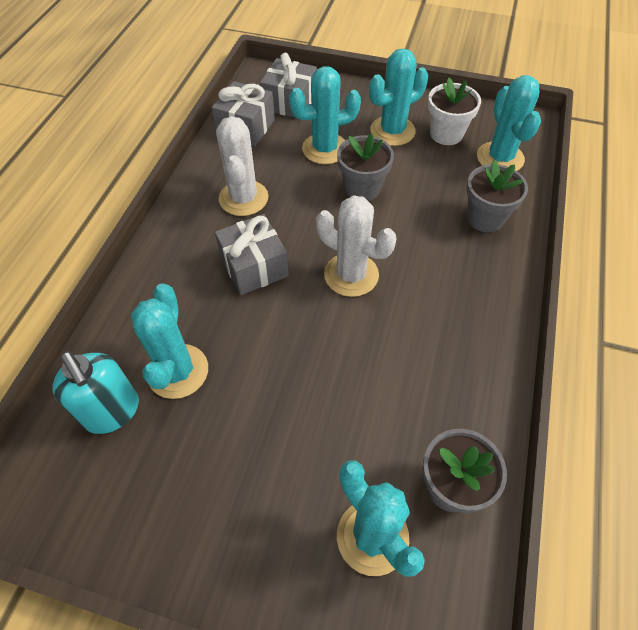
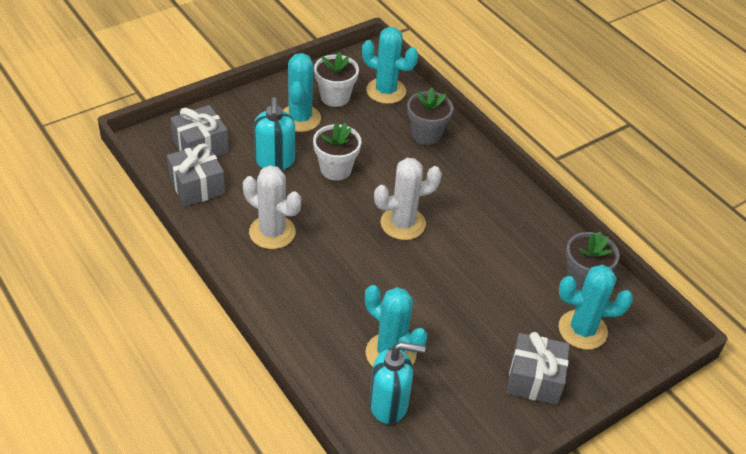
camera: 55 degrees left, 10 degrees down
grey gift [215,214,289,295] -> grey gift moved to [507,332,570,405]
turquoise cactus [289,66,361,164] -> turquoise soap dispenser [254,97,295,170]
grey flower pot [337,133,394,201] -> white flower pot [313,123,361,180]

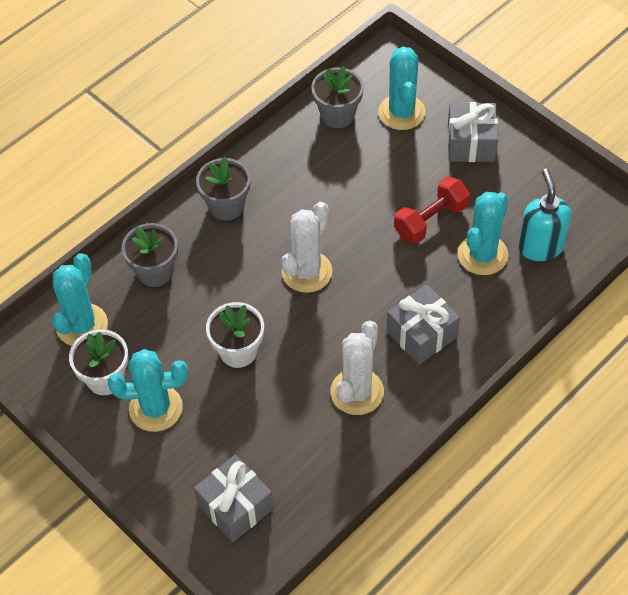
camera: 95 degrees left, 10 degrees up
grey gift [167,143,225,207] -> grey gift moved to [387,285,460,365]
turquoise soap dispenser [254,97,295,170] -> none
white cactus [374,158,442,240] -> white cactus turned 60 degrees clockwise [281,202,332,293]
none -> grey flower pot [196,156,250,221]
none -> red dumbbell [394,176,470,244]

